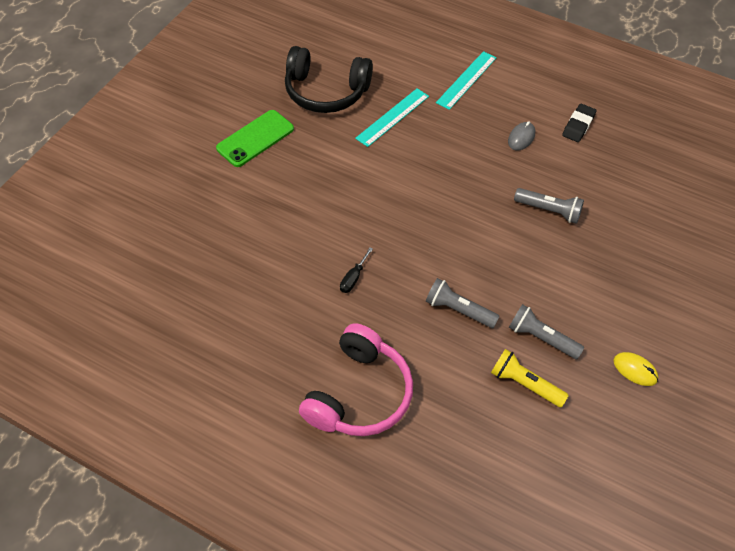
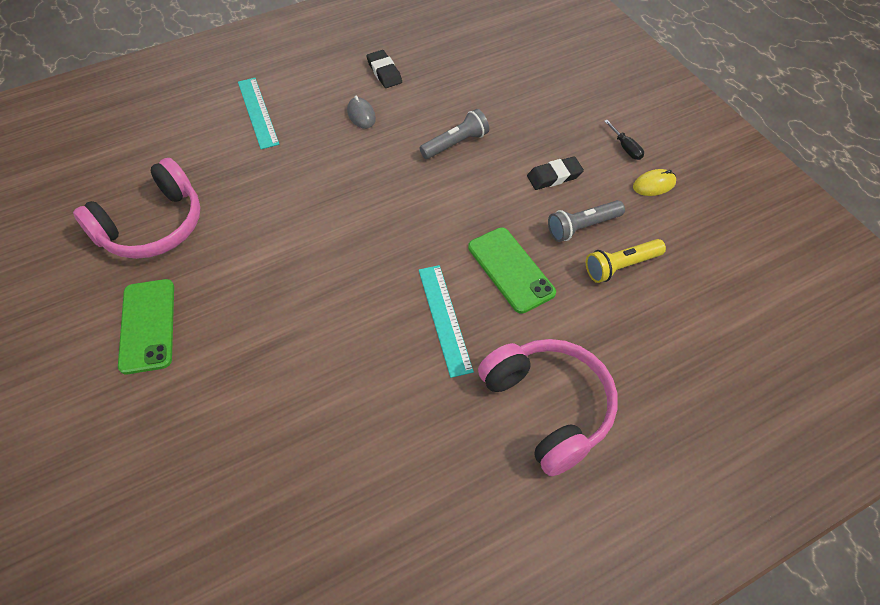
camera: 55 degrees left, 0 degrees up
black headphones [285,46,373,113] -> pink headphones [73,158,201,259]
black screwdriver [340,248,373,293] -> black screwdriver moved to [604,120,644,160]
turquoise ruler [355,88,429,147] -> turquoise ruler moved to [419,265,474,378]
grey flashlight [426,278,499,328] -> green phone [468,227,556,314]
none -> black eraser [527,156,584,190]

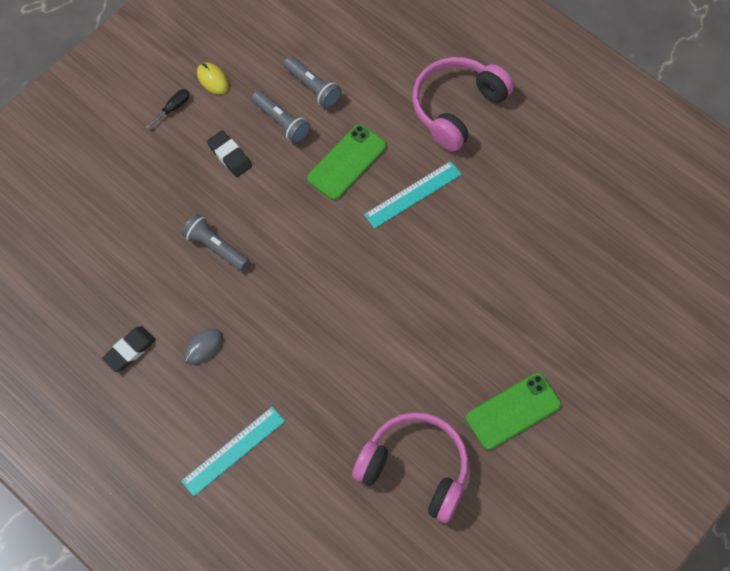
camera: 110 degrees left, 10 degrees up
yellow flashlight [586,239,666,283] -> grey flashlight [283,56,342,108]

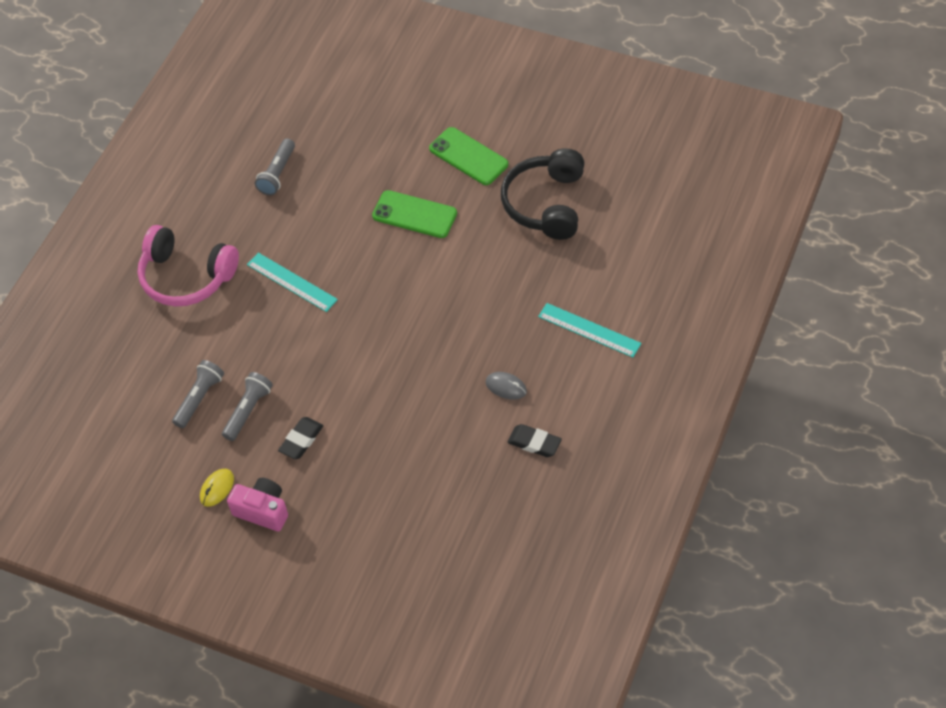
camera: 105 degrees left, 10 degrees down
black screwdriver [146,89,190,129] -> pink camera [227,478,288,531]
grey flashlight [182,214,249,271] -> grey flashlight moved to [255,139,295,195]
green phone [307,124,386,200] -> green phone moved to [372,190,457,238]
pink headphones [352,412,469,523] -> black headphones [501,148,584,240]

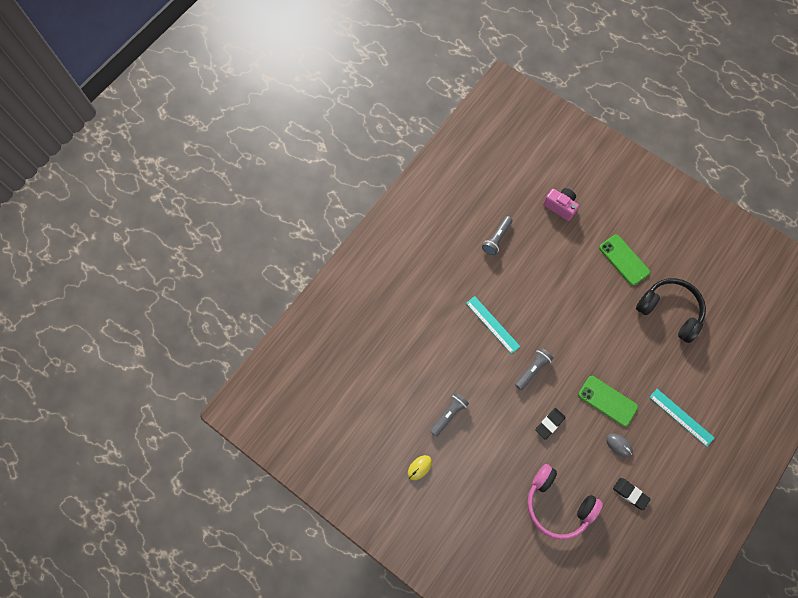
camera: 10 degrees right, 15 degrees up
pink headphones [138,225,239,306] -> pink headphones moved to [527,464,603,540]
grey flashlight [172,360,224,428] -> grey flashlight moved to [515,348,553,390]
pink camera [227,478,288,531] -> pink camera moved to [543,188,579,221]
black eraser [278,417,323,459] -> black eraser moved to [535,408,566,440]
green phone [372,190,457,238] -> green phone moved to [578,376,638,427]
black headphones [501,148,584,240] -> black headphones turned 105 degrees clockwise [636,278,706,343]

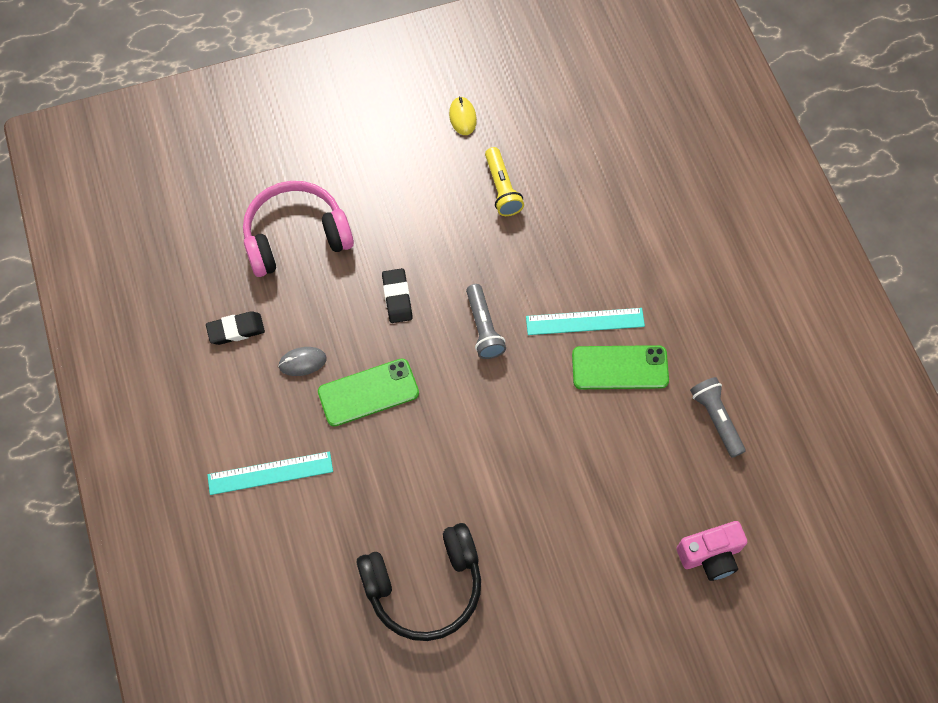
camera: 125 degrees right, 5 degrees down
grey flashlight [430,393,469,437] -> yellow flashlight [485,147,524,216]
green phone [599,235,650,286] -> green phone moved to [572,345,669,389]

